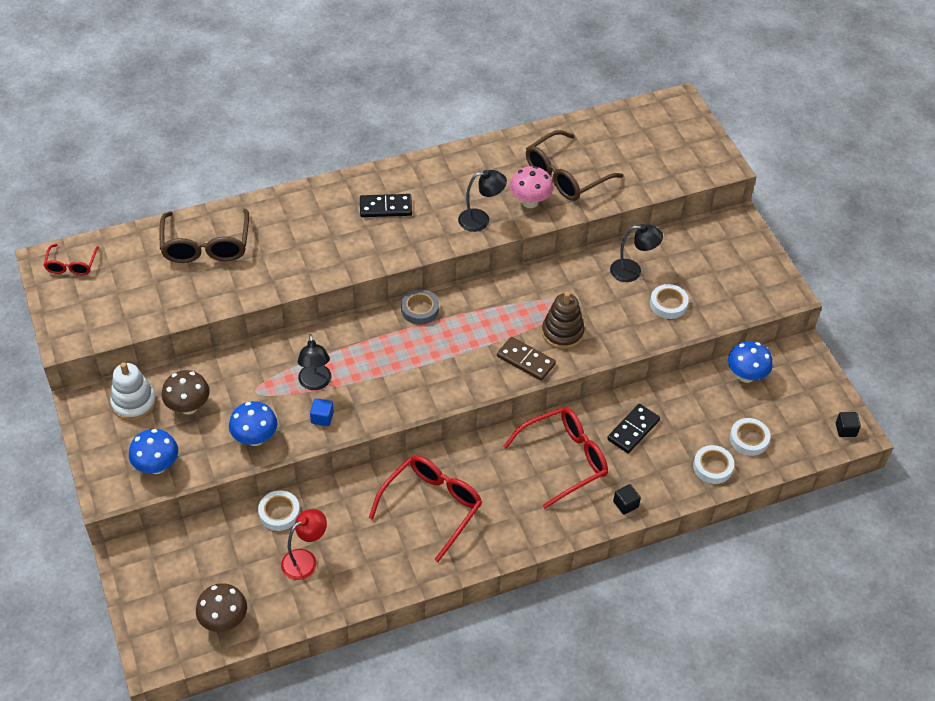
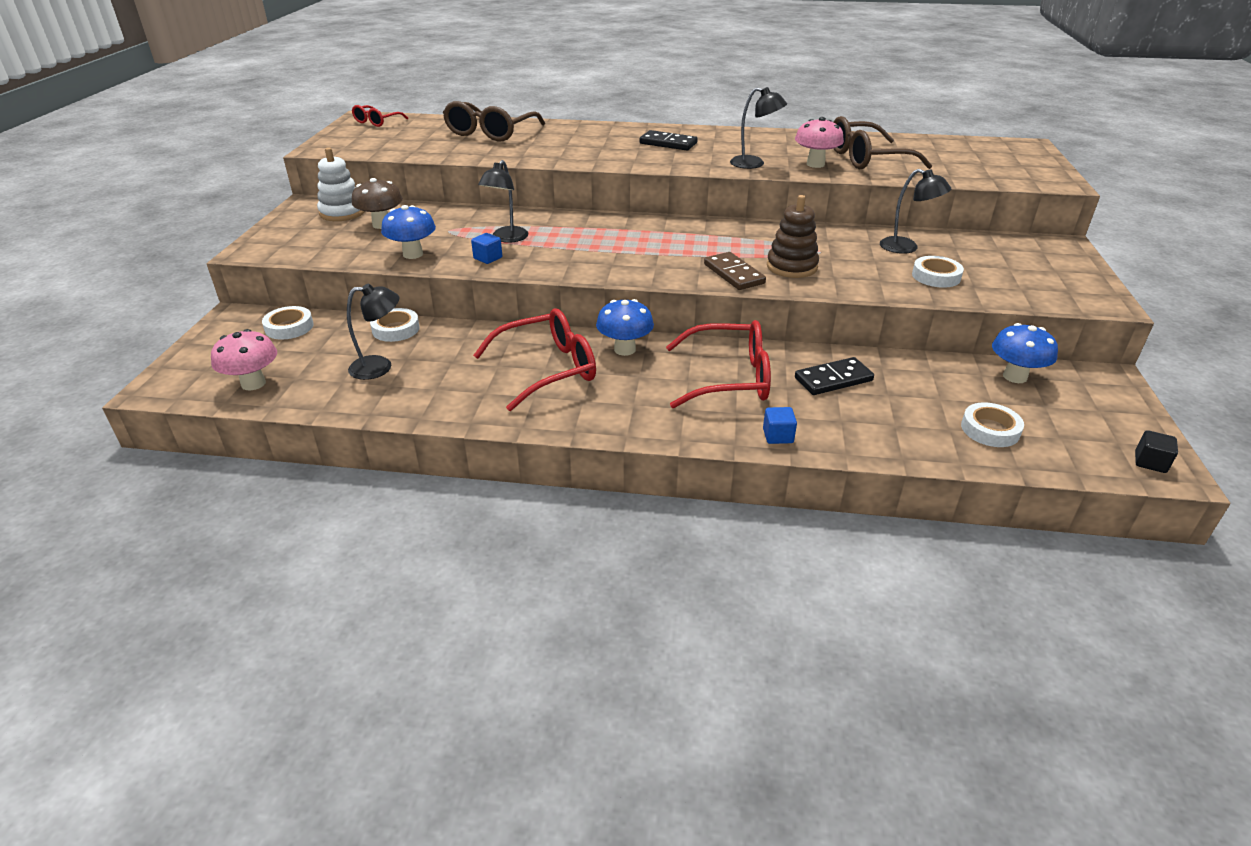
camera: 30 degrees right, 15 degrees down
blue mushroom [129,429,178,474] -> blue mushroom moved to [596,299,654,356]
brown mushroom [196,583,247,632] -> pink mushroom [211,329,277,390]
red lamp [281,509,327,580] -> black lamp [347,284,399,380]
grey tape [401,289,439,325] -> none
black cube [613,484,641,515] -> blue cube [763,407,797,444]
white tape [693,445,734,484] -> white tape moved to [262,306,314,339]

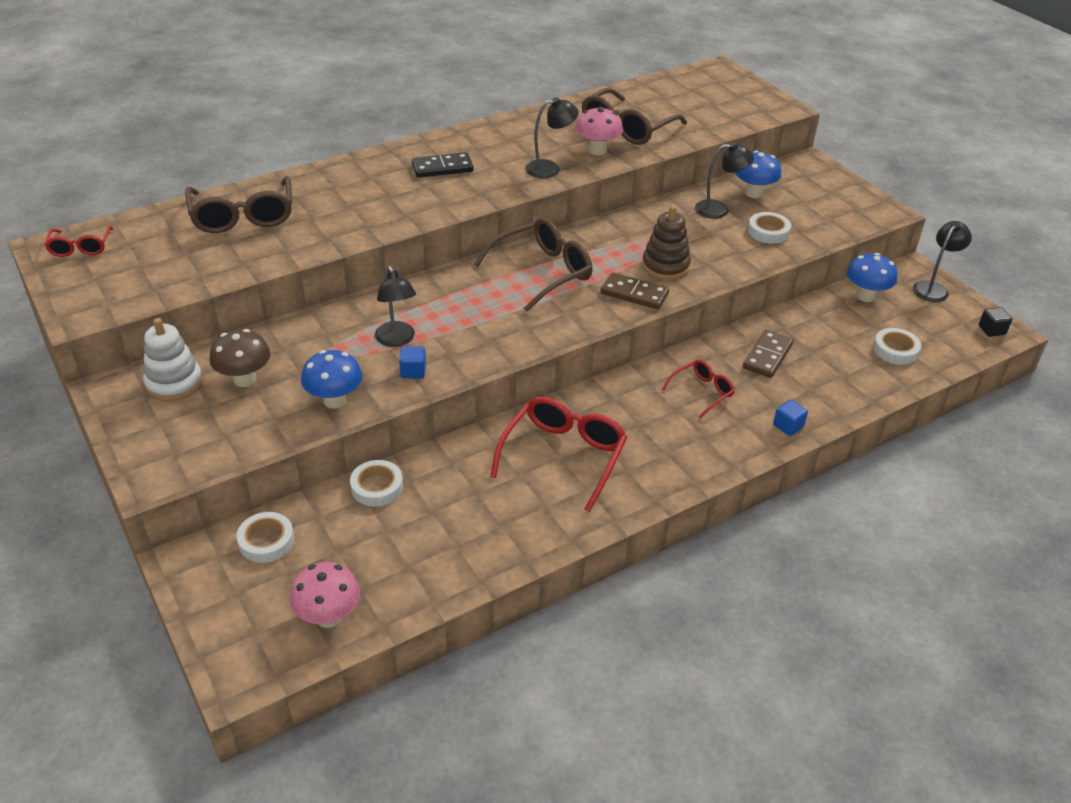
camera: 40 degrees left, 5 degrees up
black lamp [347,284,399,380] -> black lamp moved to [913,221,972,302]
blue mushroom [596,299,654,356] -> blue mushroom moved to [735,151,781,198]
red glasses [666,320,771,408] -> red glasses [662,359,735,418], size x0.55
black domino [795,357,874,395] -> brown domino [743,330,794,378]
none -> brown glasses [474,218,592,312]

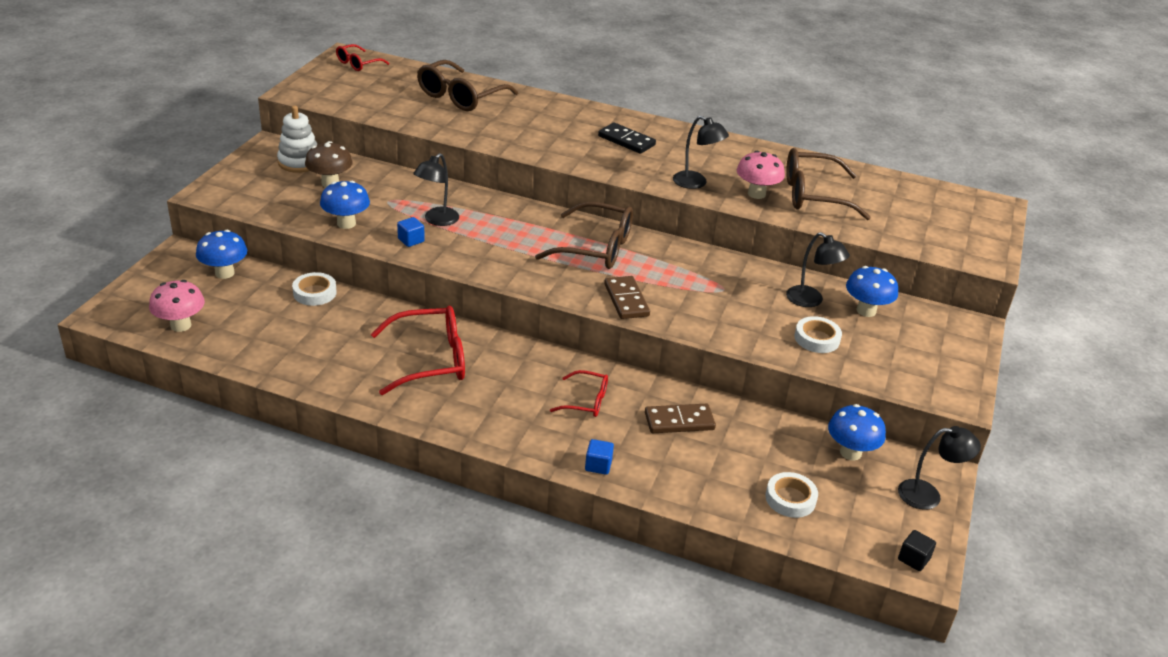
camera: 50 degrees right, 5 degrees down
white tape [236,512,294,563] -> blue mushroom [196,230,247,279]
brown stacking toy [642,205,691,280] -> none

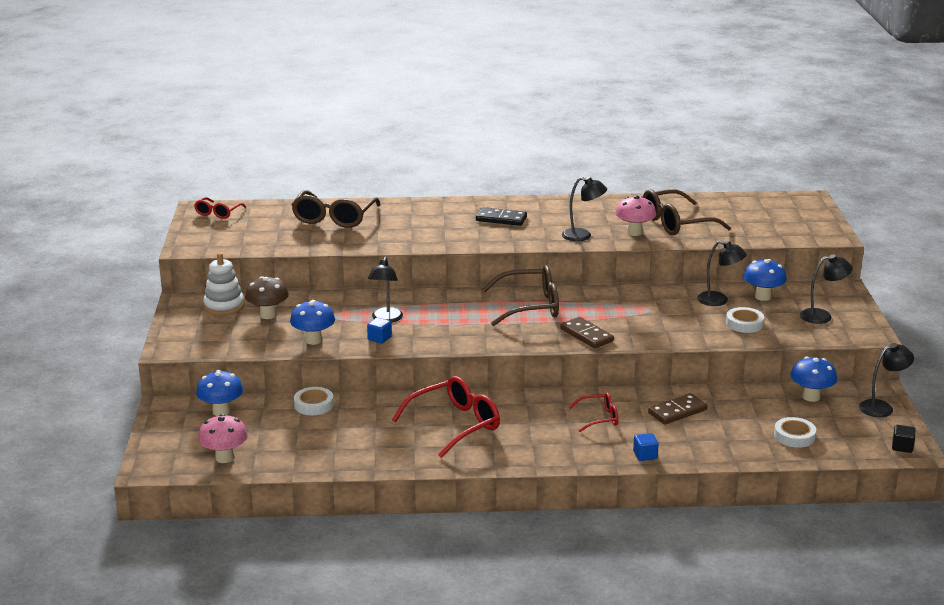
camera: 20 degrees left, 10 degrees down
none -> black lamp [800,254,853,324]

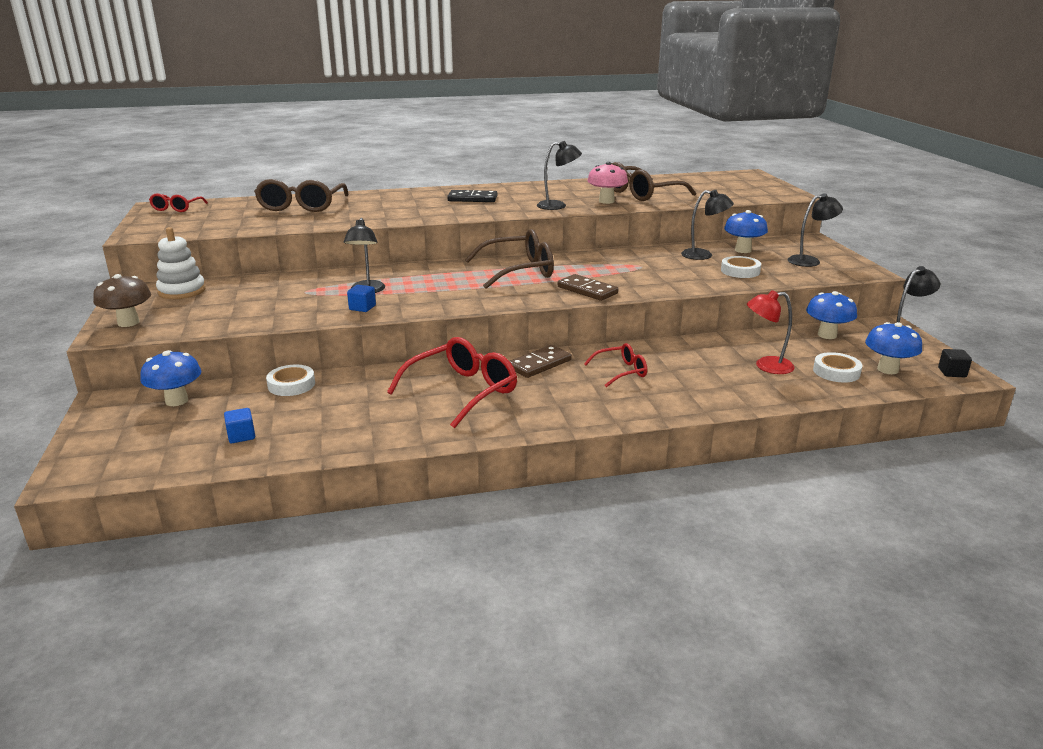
camera: 10 degrees left, 0 degrees up
pink mushroom [198,414,248,463] -> none
brown mushroom [245,276,289,319] -> brown mushroom moved to [93,274,151,327]
blue mushroom [290,300,335,345] -> blue mushroom moved to [865,322,922,374]
blue cube [633,433,659,461] -> blue cube moved to [224,408,255,443]
brown domino [648,393,708,425] -> brown domino moved to [510,345,572,378]
none -> red lamp [747,290,795,374]

